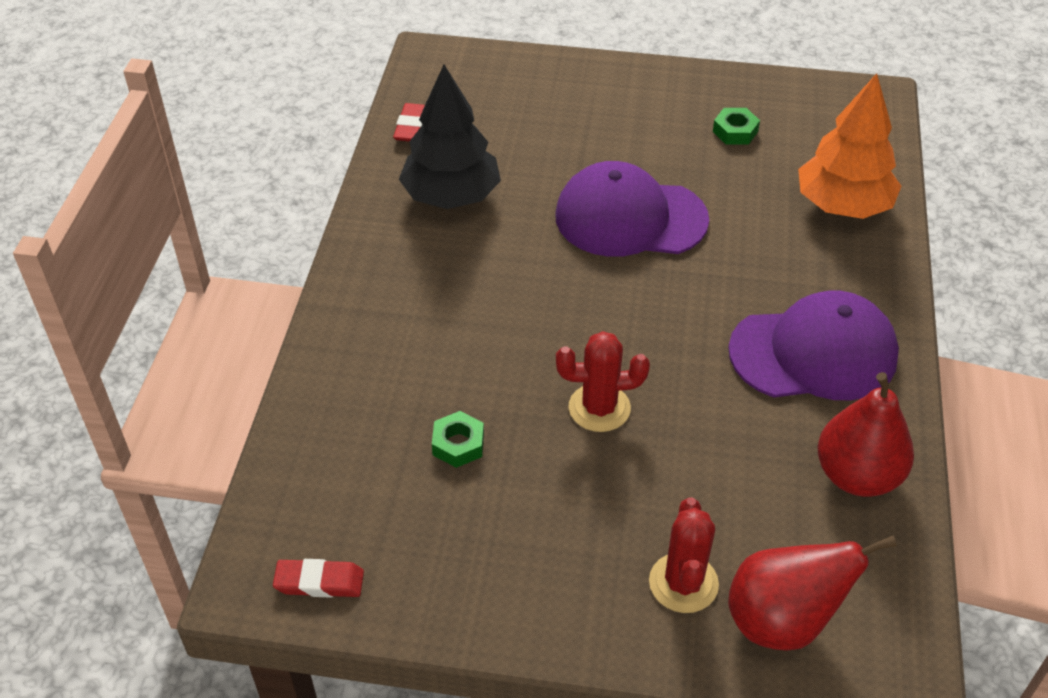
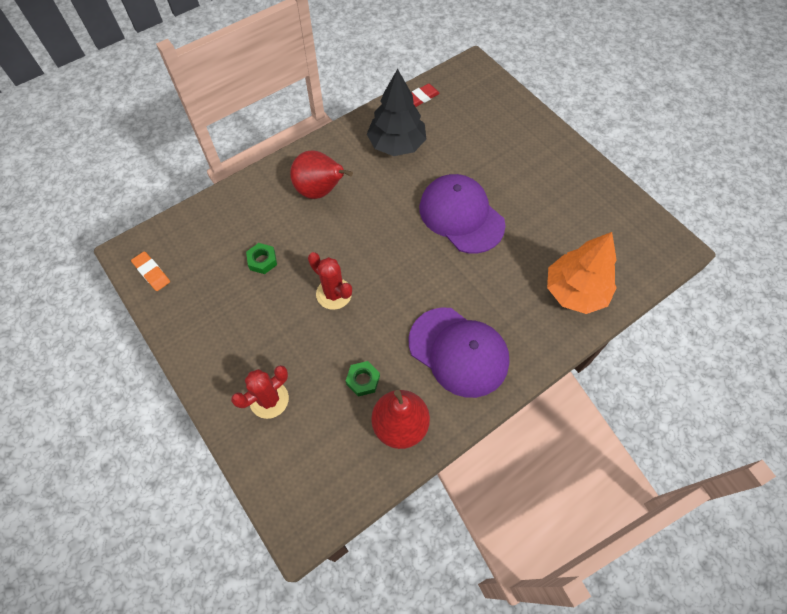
camera: 45 degrees right, 15 degrees up
red eraser [273,559,364,598] -> orange eraser [131,251,170,291]
green nut [713,108,760,145] -> green nut moved to [346,361,380,397]
red pear [728,536,897,651] -> red pear moved to [290,150,353,199]

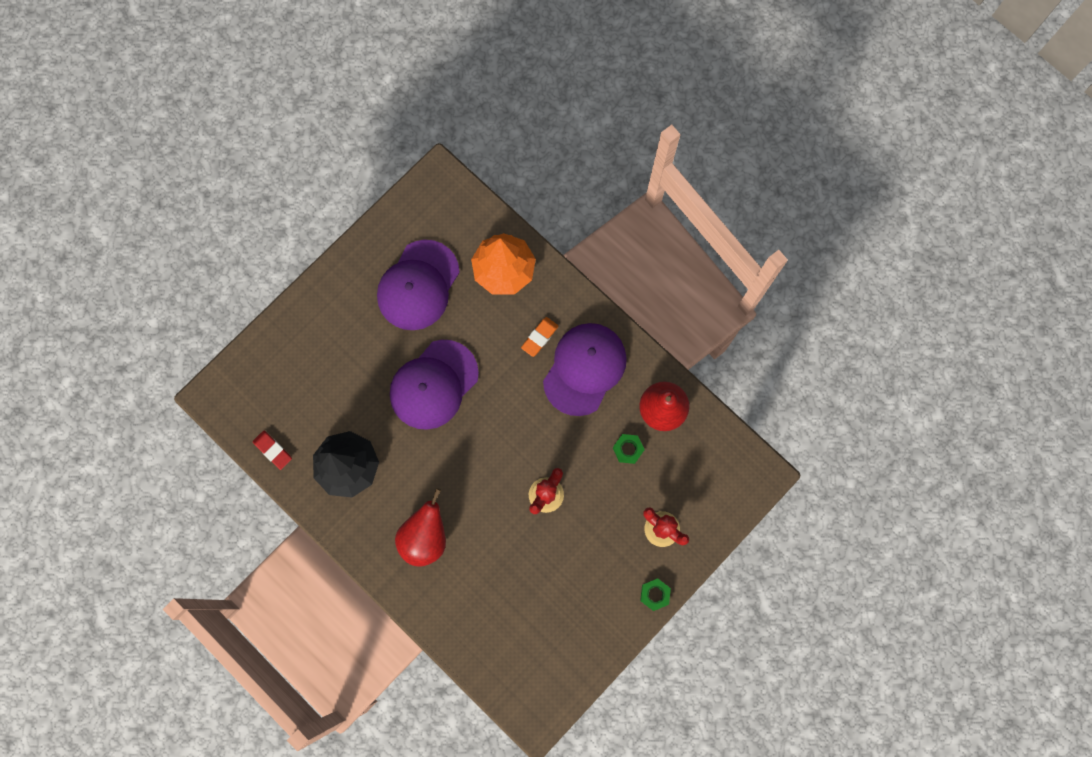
camera: 100 degrees left, 15 degrees up
orange eraser [131,251,170,291] -> orange eraser moved to [521,317,558,357]
green nut [246,243,277,274] -> green nut moved to [640,578,671,611]
none -> purple cap [377,240,460,330]

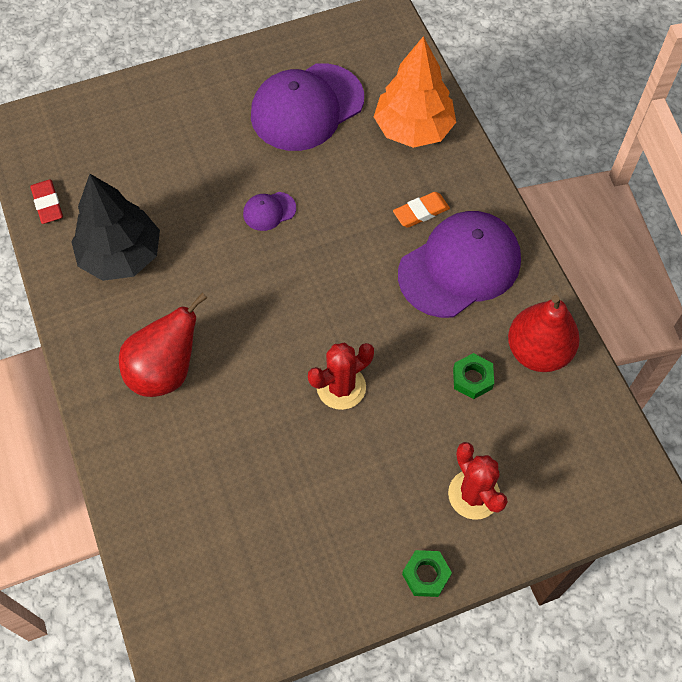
camera: 25 degrees right, 15 degrees down
purple cap [390,340,479,430] -> purple cap [243,192,296,231], size x0.43

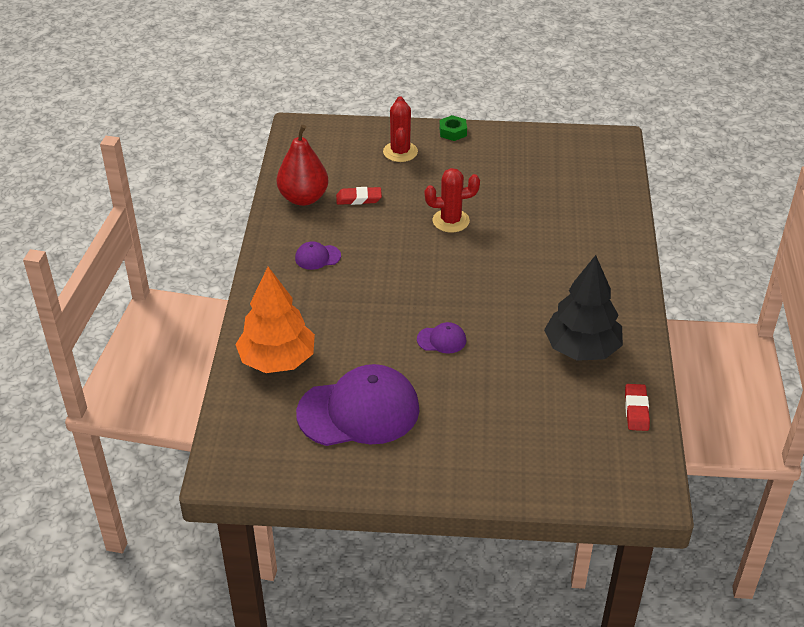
camera: 155 degrees left, 20 degrees down
red pear [119,292,207,397] -> none
orange eraser [393,192,450,228] -> none
purple cap [398,211,521,318] -> purple cap [295,241,341,270], size x0.43
green nut [453,353,494,399] -> red eraser [336,187,382,205]

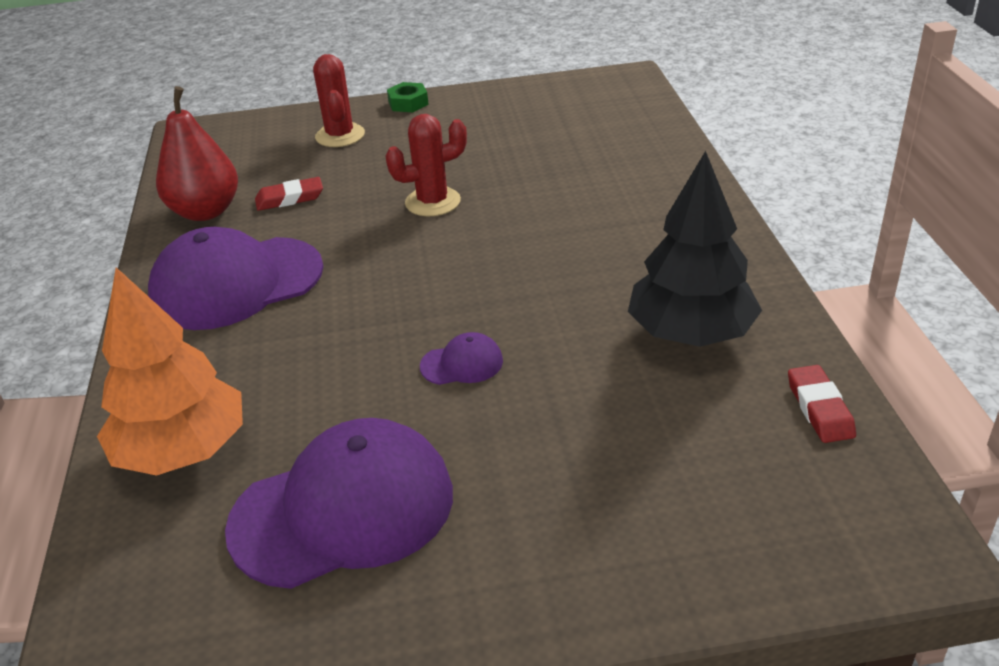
camera: 10 degrees left, 5 degrees down
purple cap [295,241,341,270] -> purple cap [148,227,324,330], size x2.34

